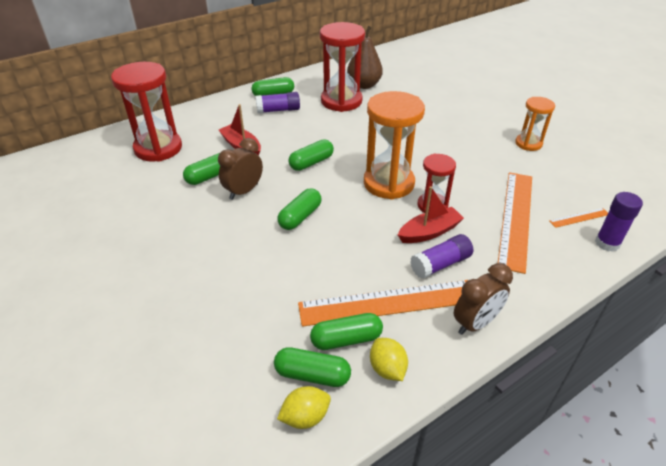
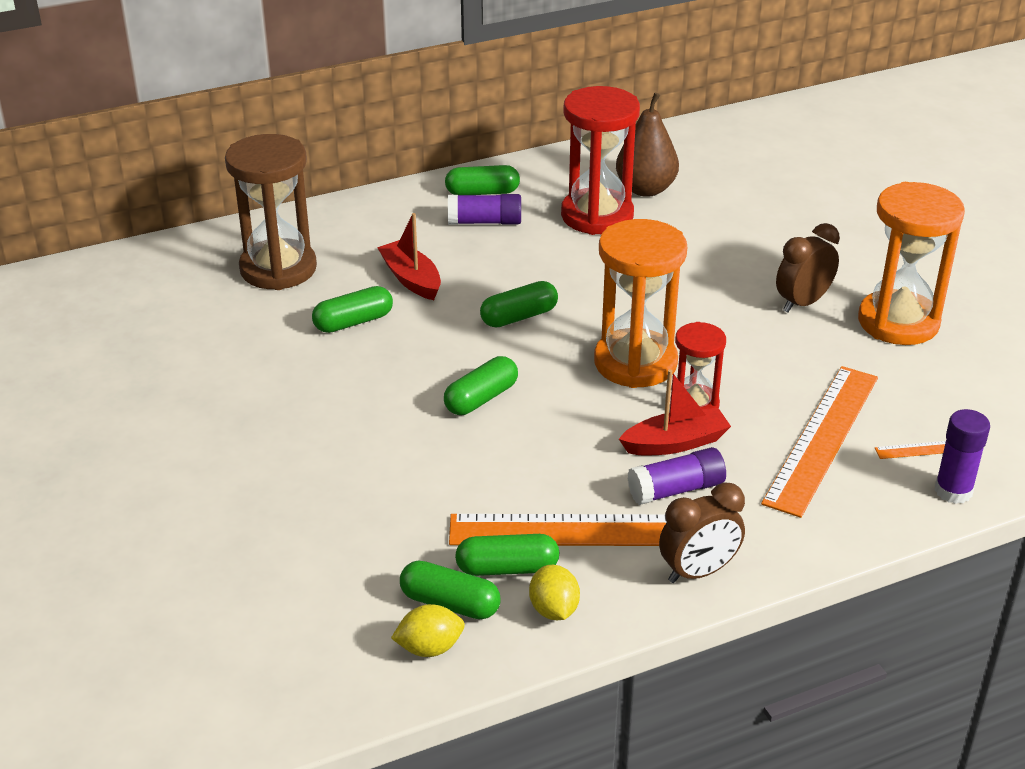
camera: 10 degrees right, 5 degrees down
red hourglass [111,62,182,162] -> brown hourglass [225,134,317,290]
brown clock [218,138,263,200] -> brown clock moved to [776,223,840,313]
orange hourglass [515,97,555,151] -> orange hourglass [858,182,965,345], size x1.76

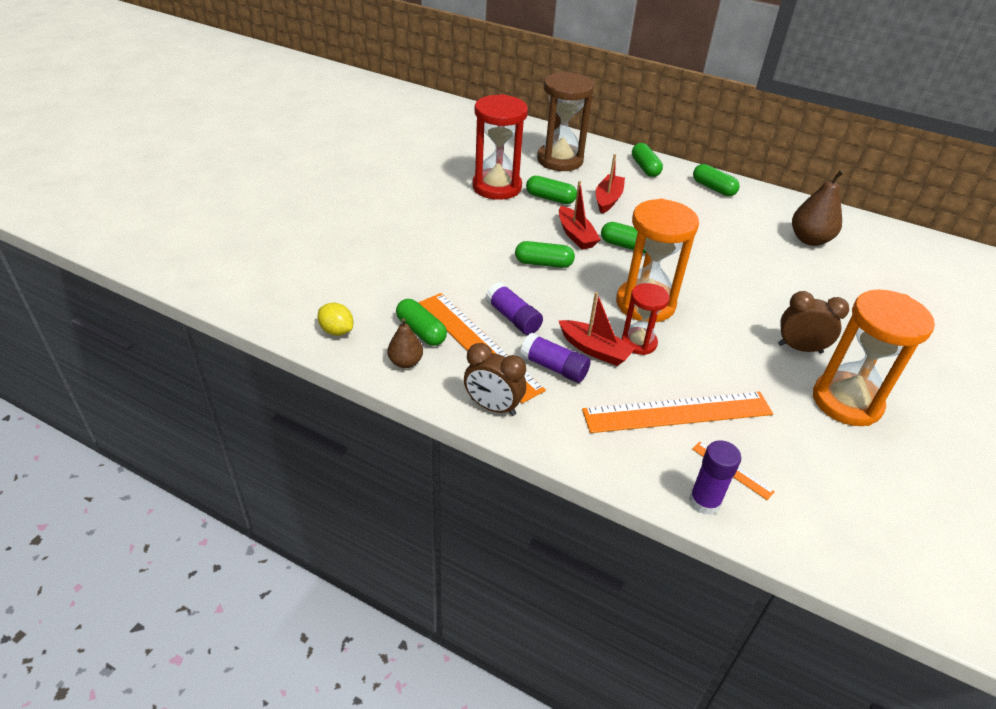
camera: 50 degrees right, 5 degrees up
green capsule [400,561,501,619] -> green capsule moved to [632,143,663,177]
purple glue stick [448,194,521,225] -> purple glue stick moved to [486,282,543,335]
yellow lemon [529,565,580,620] -> brown pear [388,318,423,368]
red hourglass [561,86,640,235] -> red hourglass moved to [473,94,528,200]
none -> red boat [559,181,601,250]

